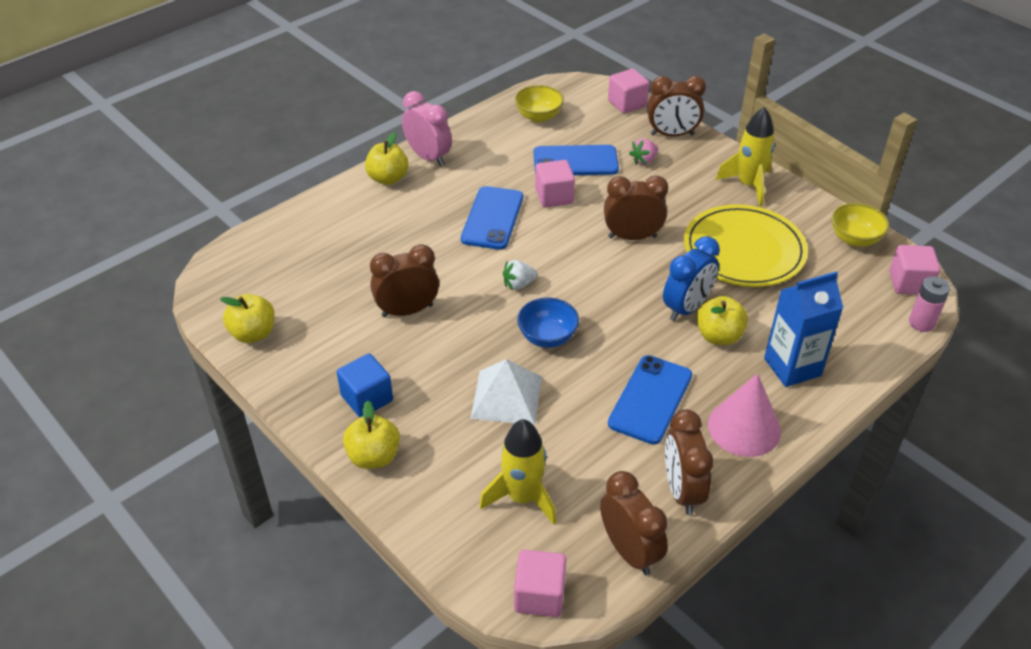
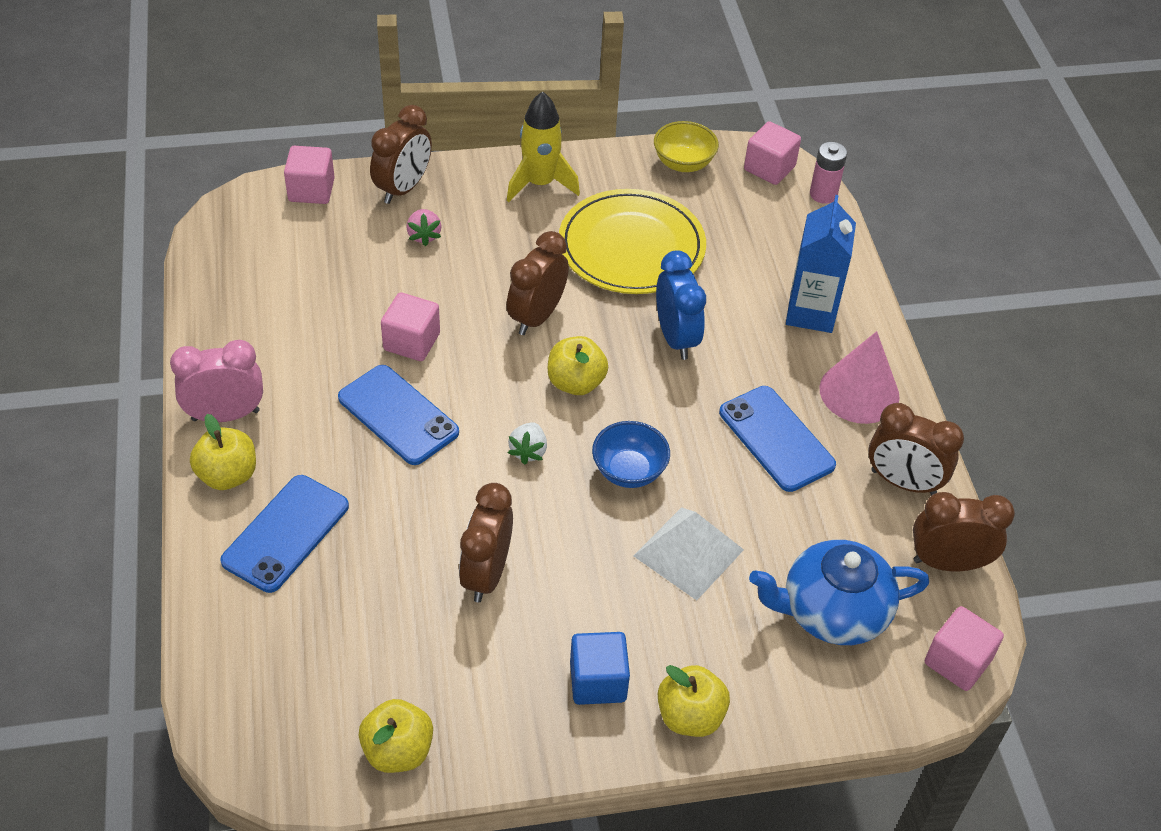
camera: 60 degrees left, 5 degrees up
yellow rocket [479,419,557,525] -> blue teapot [749,540,929,645]
yellow bowl [515,85,564,122] -> none
blue phone [534,145,619,175] -> blue phone moved to [220,475,349,593]
yellow apple [696,296,748,345] -> yellow apple moved to [548,336,608,395]

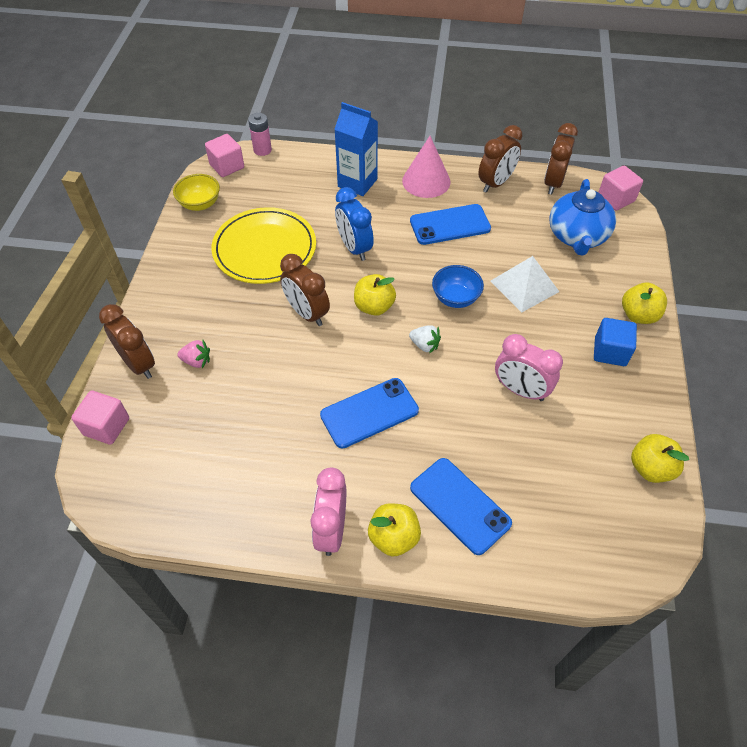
camera: 70 degrees left, 5 degrees up
pink cube [381,292,440,361] -> none
brown clock [459,483,513,602] -> pink clock [495,334,563,401]
yellow rocket [507,91,580,202] -> none
blue clock [656,250,706,360] -> blue clock turned 120 degrees counterclockwise [335,187,374,261]

